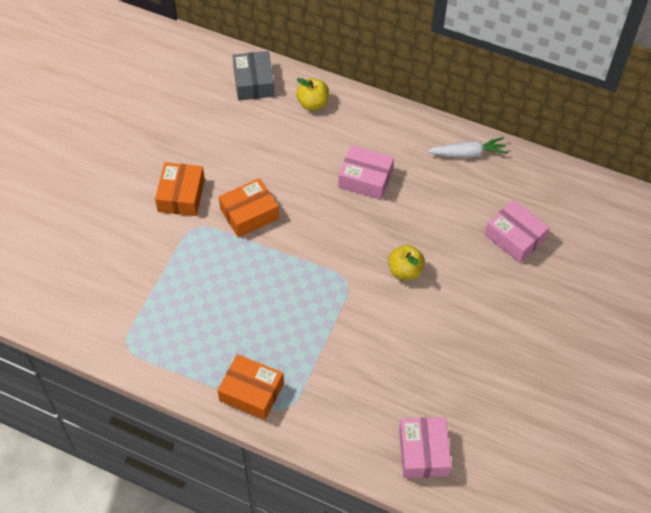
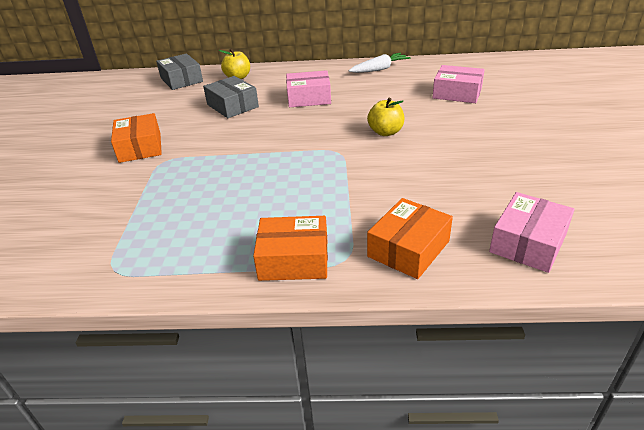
camera: 20 degrees left, 20 degrees down
orange box [219,178,279,238] -> orange box moved to [367,198,453,279]
pink box [399,417,452,478] -> pink box turned 60 degrees clockwise [489,192,575,273]
none -> grey box [203,76,259,118]

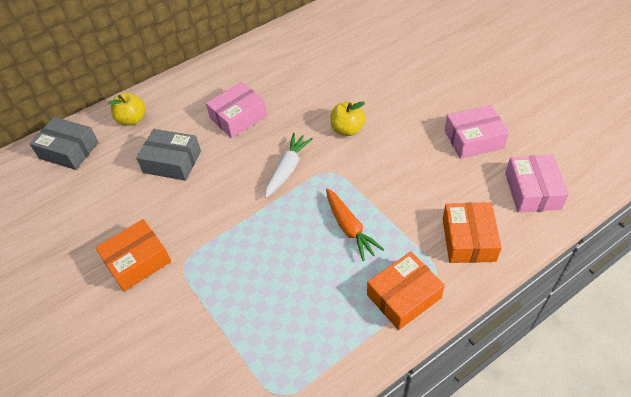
camera: 35 degrees left, 15 degrees up
orange box [111,113,162,163] -> orange box turned 75 degrees counterclockwise [95,219,171,291]
white carrot [349,53,411,73] -> white carrot moved to [265,133,313,198]
pink box [432,65,485,103] -> pink box moved to [444,105,509,159]
none -> orange carrot [326,188,385,261]

